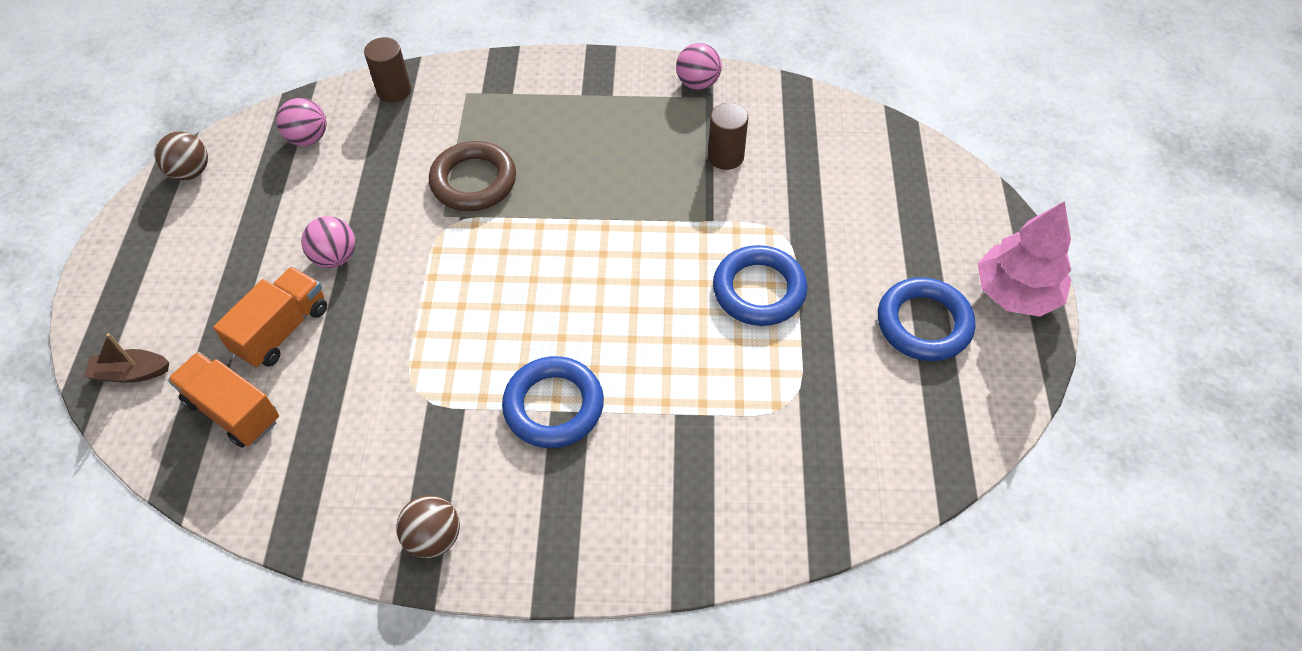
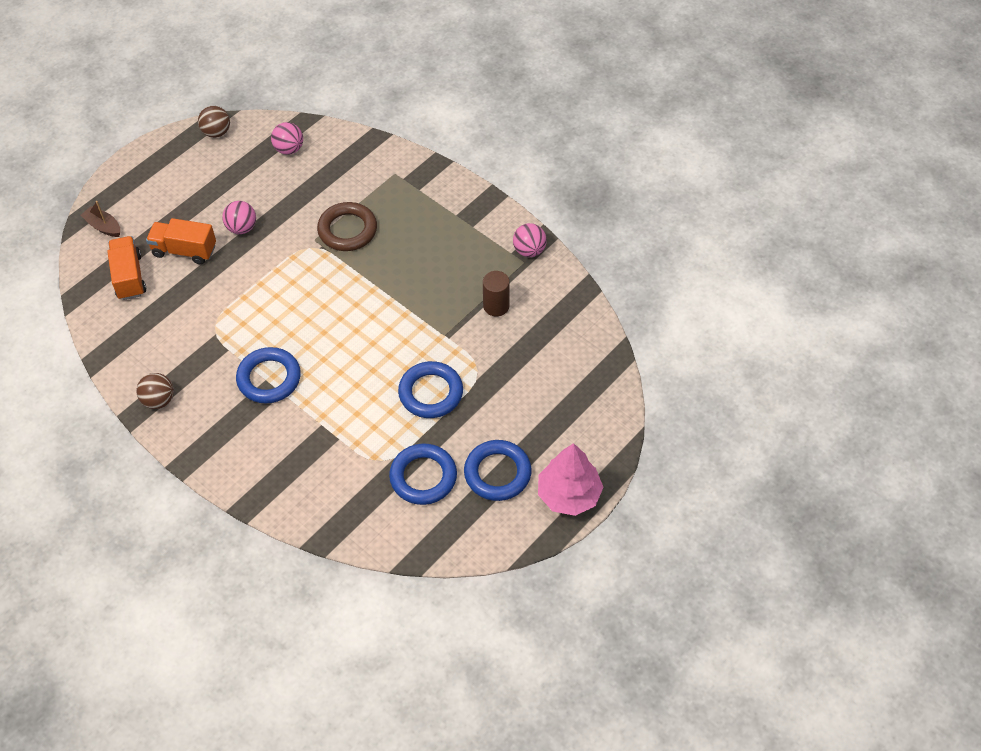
camera: 40 degrees right, 0 degrees up
orange truck [213,267,327,368] -> orange truck turned 150 degrees counterclockwise [146,218,216,264]
brown cylinder [364,37,411,103] -> none
none -> blue ring [389,444,457,505]

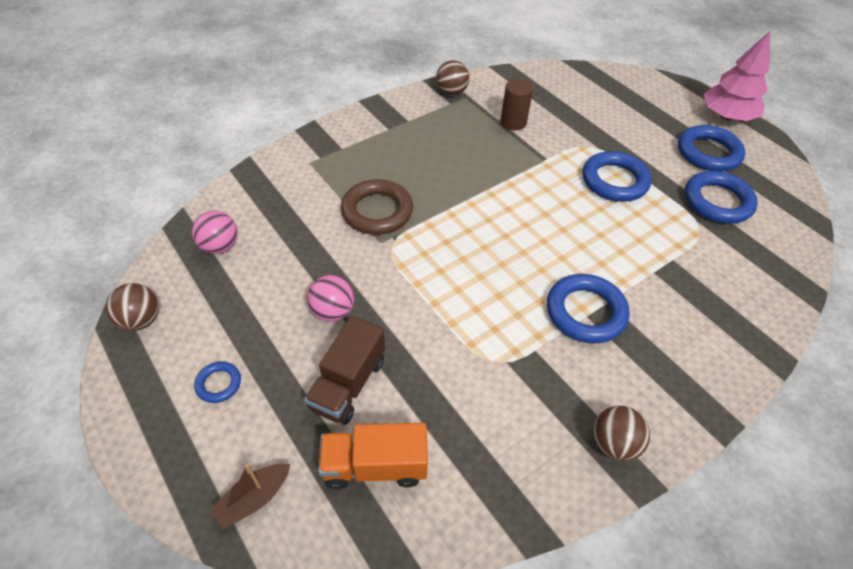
camera: 80 degrees left, 5 degrees down
orange truck [146,218,216,264] -> brown truck [304,316,385,425]
pink ball [513,223,547,257] -> brown ball [436,60,470,96]
none -> blue ring [194,362,241,403]

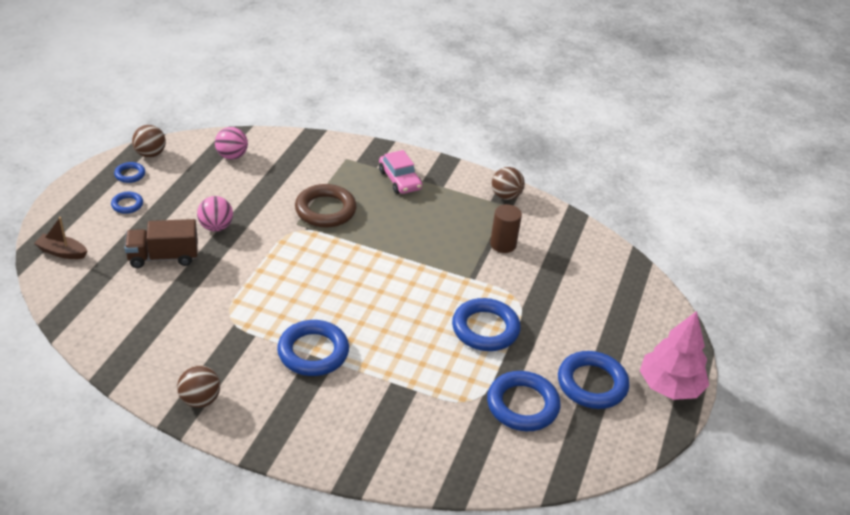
camera: 55 degrees right, 10 degrees down
orange truck [318,423,428,490] -> none
none -> blue ring [114,162,145,183]
none -> pink car [379,150,422,194]

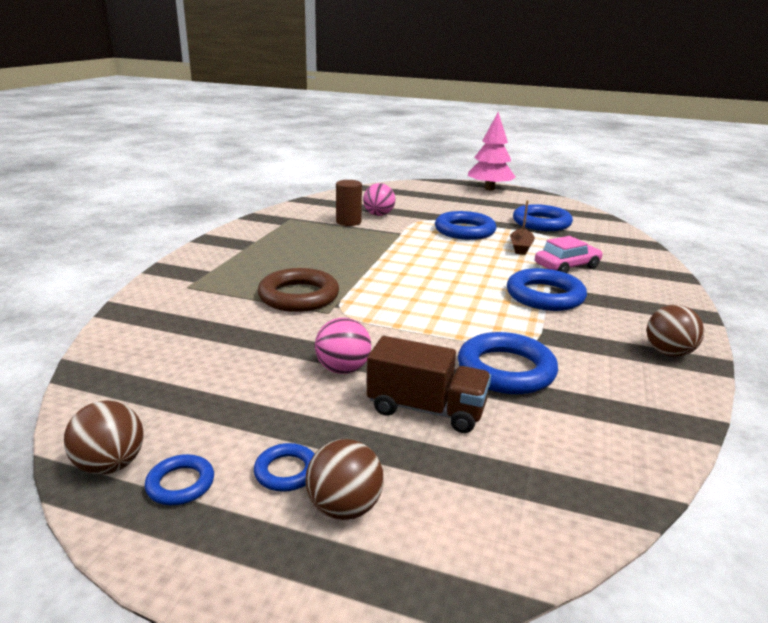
camera: 90 degrees left, 15 degrees down
brown boat [34,217,87,259] -> brown boat moved to [510,200,535,255]
brown truck [125,219,198,268] -> brown truck turned 60 degrees counterclockwise [367,336,491,433]
pink ball [215,127,248,159] -> pink ball moved to [363,183,395,216]
pink car [379,150,422,194] -> pink car moved to [535,236,603,273]
brown ball [492,167,525,200] -> brown ball moved to [305,439,384,520]
blue ring [558,351,629,409] -> blue ring moved to [458,332,558,394]

